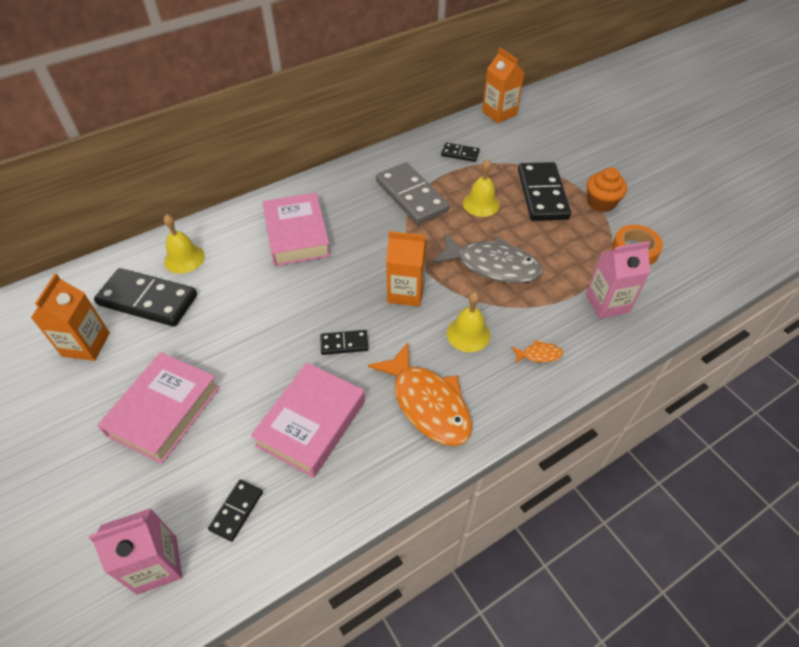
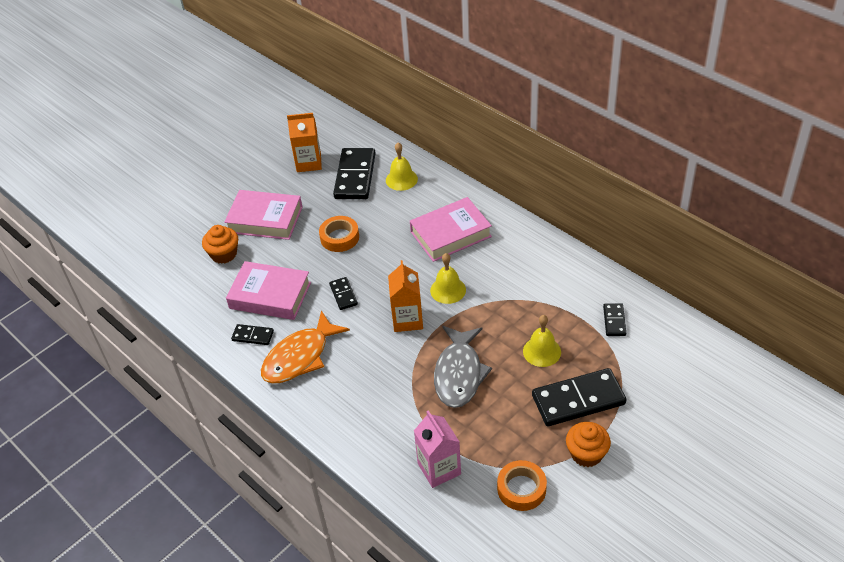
camera: 80 degrees right, 5 degrees down
pink carton [89,508,182,595] -> none
black domino [208,480,263,542] -> black domino moved to [231,324,274,345]
grey domino [376,162,449,225] -> none
yellow bell [447,292,490,352] -> yellow bell moved to [430,253,466,304]
orange carton [482,48,524,123] -> none
orange fish [511,340,563,363] -> none
none -> orange cupcake [202,225,238,264]
none -> orange tape [319,216,359,252]

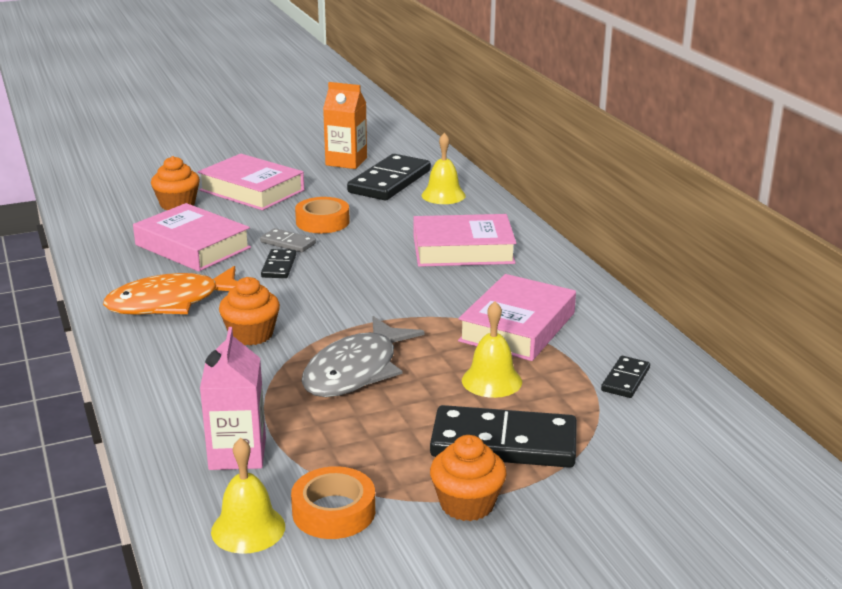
camera: 20 degrees right, 20 degrees down
black domino [231,324,274,345] -> none
orange carton [388,260,423,332] -> none
yellow bell [430,253,466,304] -> yellow bell moved to [211,438,285,554]
none -> orange cupcake [219,277,280,345]
none -> grey domino [260,228,316,252]
none -> pink book [458,274,576,361]

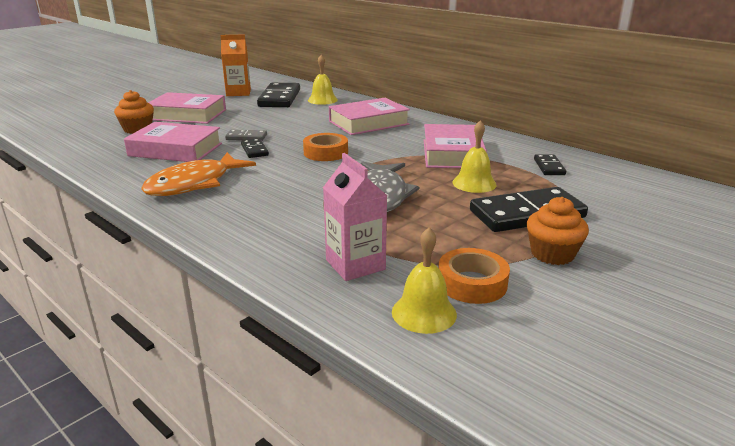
camera: 25 degrees left, 0 degrees up
orange cupcake [219,277,280,345] -> none
orange tape [295,197,350,233] -> orange tape moved to [303,133,348,161]

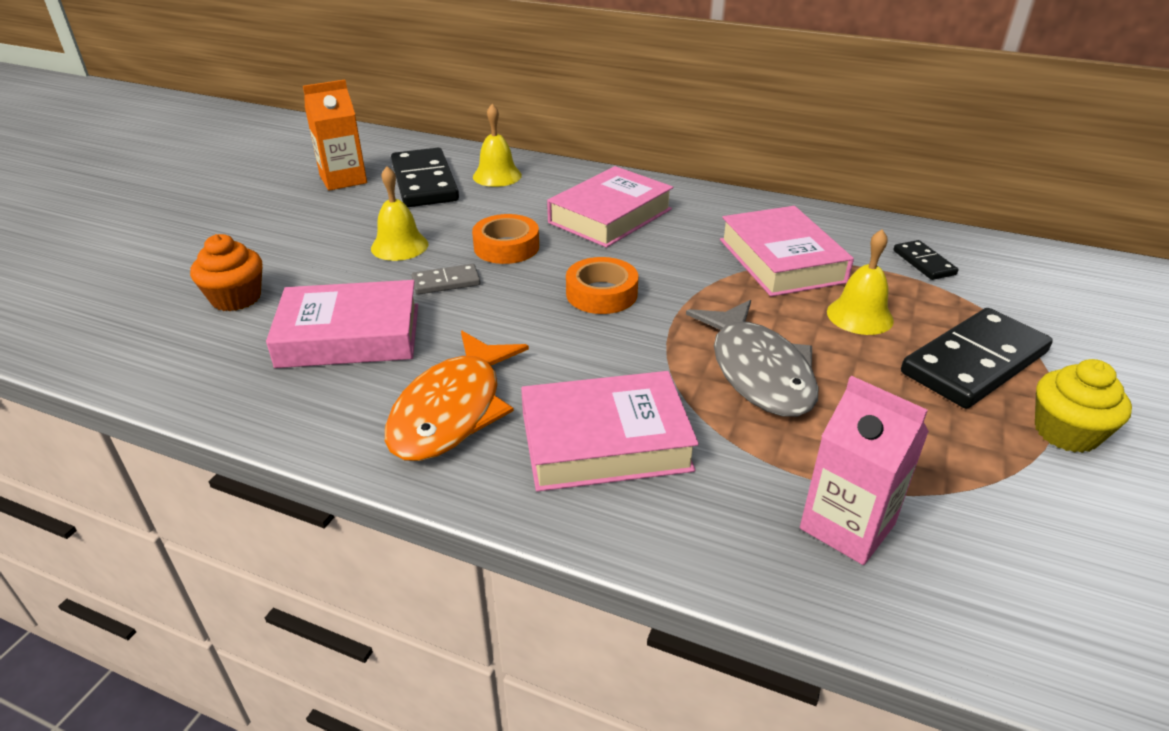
camera: 20 degrees left, 10 degrees up
pink book [148,92,226,124] -> pink book moved to [521,371,699,492]
black domino [241,138,269,158] -> none
yellow bell [392,227,457,334] -> yellow bell moved to [371,166,428,261]
orange tape [438,248,510,304] -> orange tape moved to [472,214,539,264]
orange cupcake [527,197,589,265] -> yellow cupcake [1035,359,1132,453]

